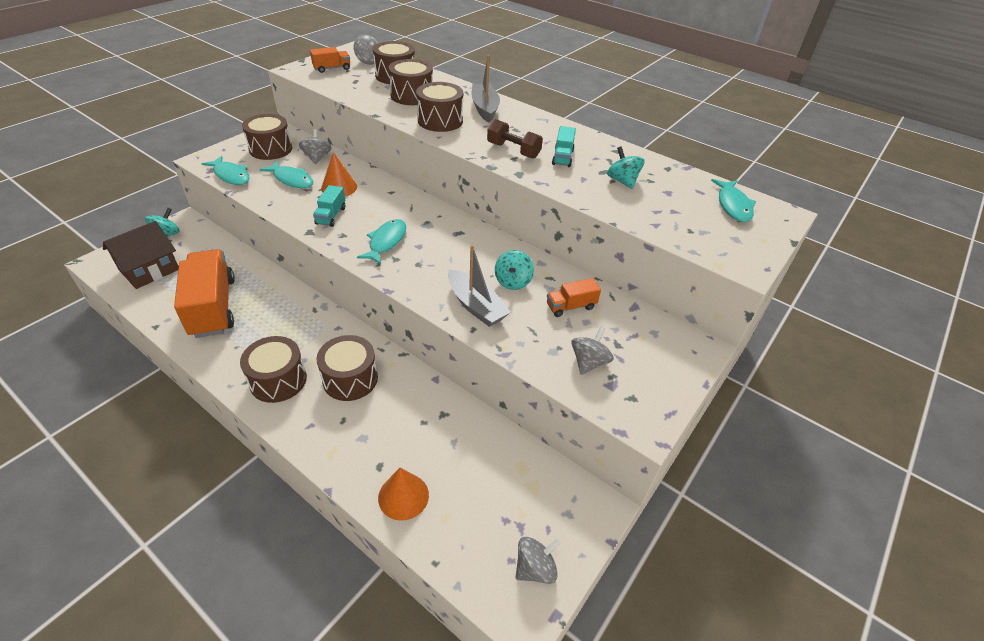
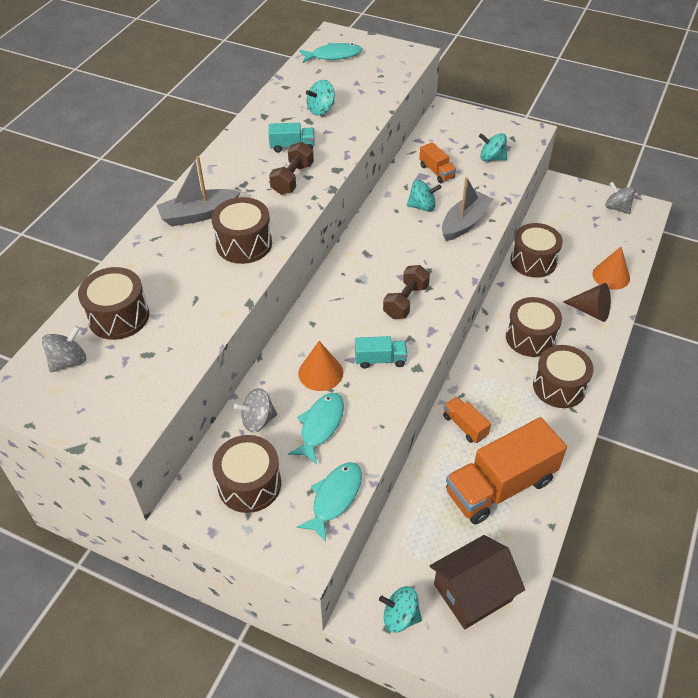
camera: 100 degrees left, 5 degrees up
brown house [103,221,179,289] -> brown house turned 60 degrees counterclockwise [430,535,525,629]
orange truck [310,47,350,73] -> orange truck moved to [443,397,491,443]
turquoise fish [357,219,406,265] -> brown dumbbell [383,265,430,319]
brown drum [388,59,433,105] -> brown drum moved to [510,223,563,278]
grey spinning top [571,326,614,375] -> turquoise spinning top [479,133,507,161]
none -> brown cone [563,283,611,322]

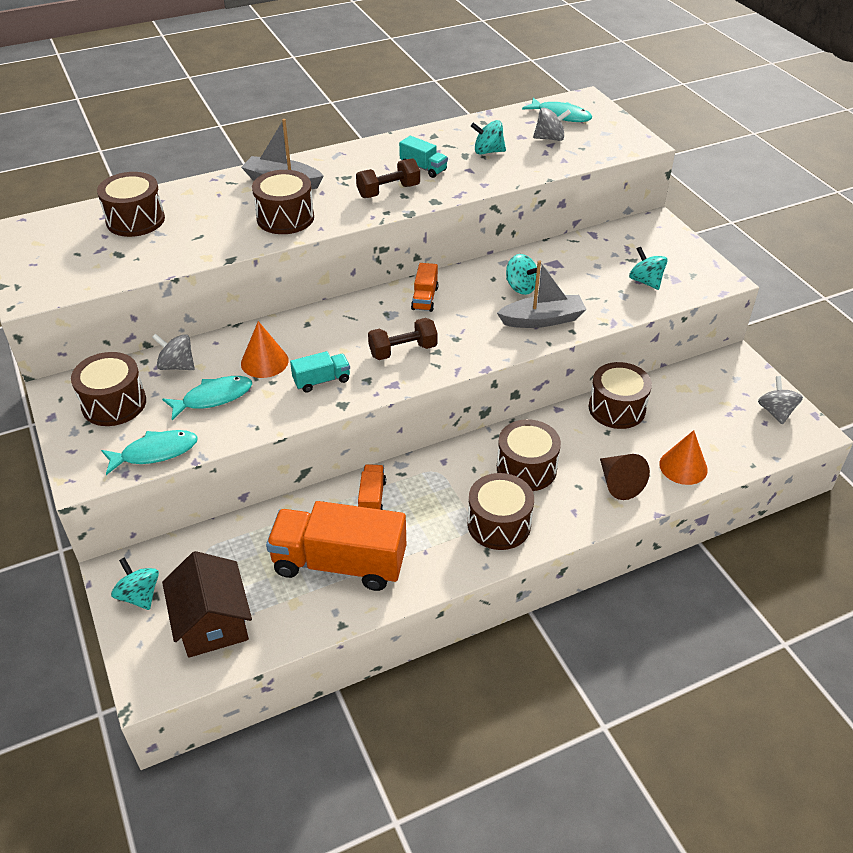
camera: 40 degrees right, 5 degrees down
grey spinning top [42,326,86,372] -> grey spinning top moved to [533,108,571,141]
turquoise truck [355,336,407,369] -> turquoise truck turned 60 degrees counterclockwise [290,351,350,393]
orange truck [419,142,456,183] -> orange truck moved to [411,263,438,312]
brown house [430,535,525,629] -> brown house turned 60 degrees clockwise [162,551,252,658]

